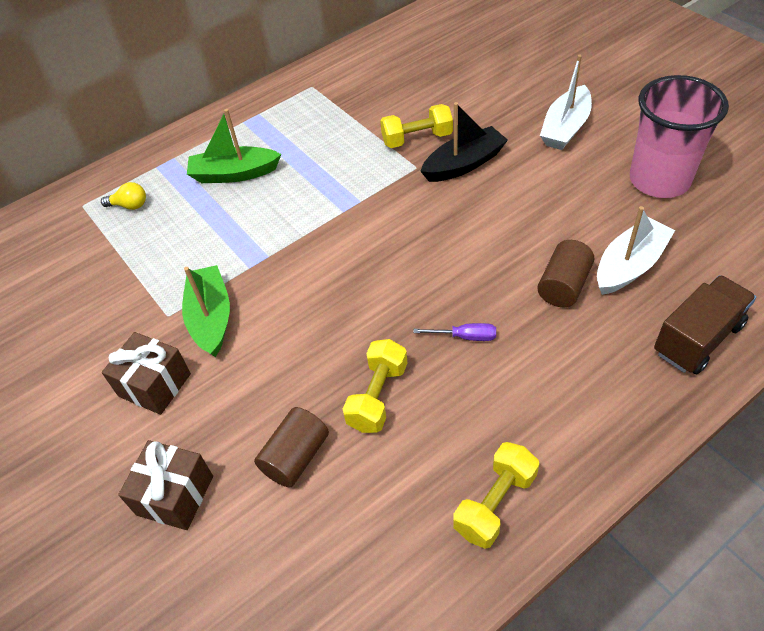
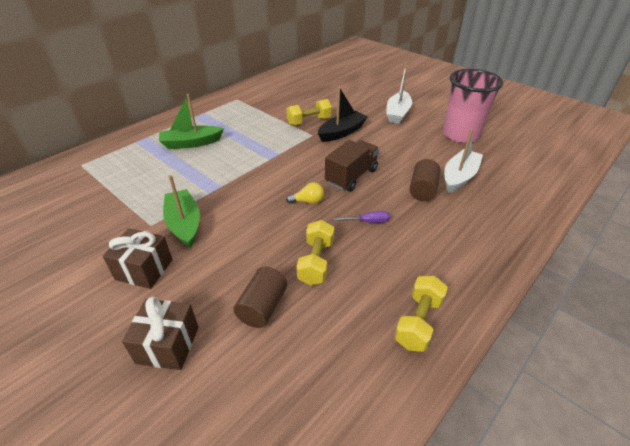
camera: 15 degrees left, 10 degrees down
yellow light bulb [101,182,146,210] -> yellow light bulb moved to [286,182,324,204]
brown truck [654,275,756,375] -> brown truck moved to [325,140,379,192]

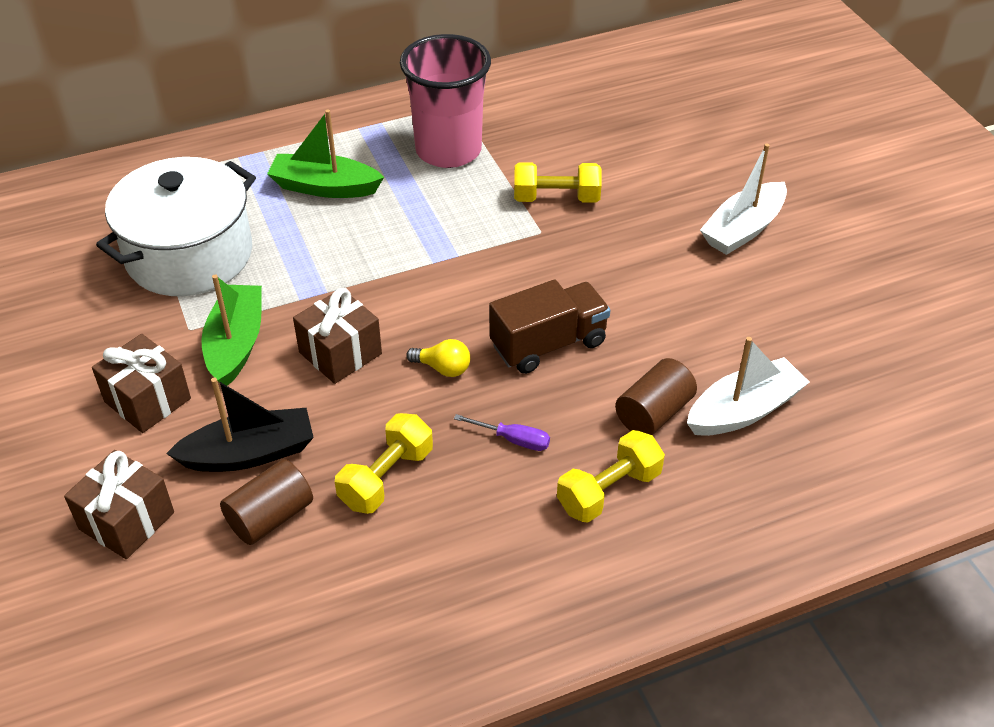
camera: 25 degrees right, 5 degrees up
black boat [318,87,368,142] -> black boat moved to [166,378,314,472]
yellow dumbbell [394,276,448,352] -> yellow dumbbell moved to [557,430,665,523]
pink cup [443,69,503,143] -> pink cup moved to [400,34,491,168]
none -> white pot [96,157,256,296]
none -> brown gift [293,288,382,384]

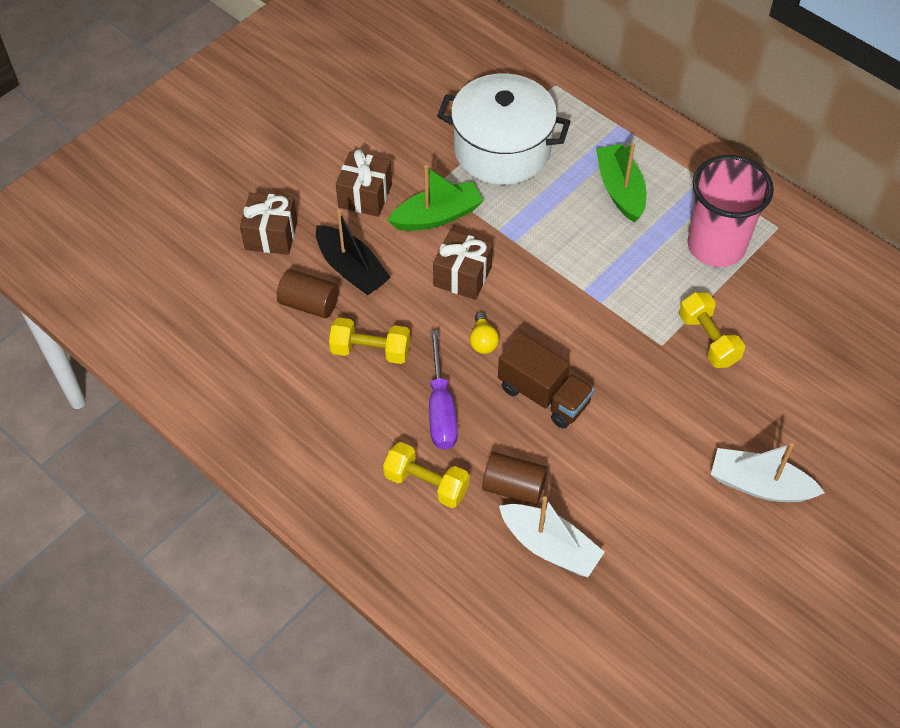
camera: 65 degrees right, 10 degrees up
purple screwdriver [454,414,550,451] -> purple screwdriver [429,330,458,450], size x1.79

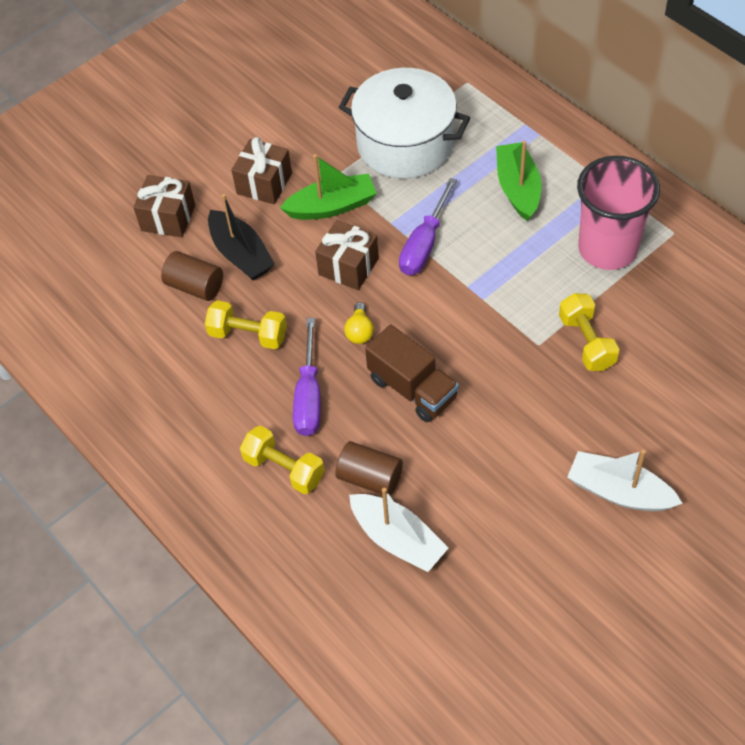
camera: 10 degrees right, 0 degrees up
none -> purple screwdriver [399,178,457,275]

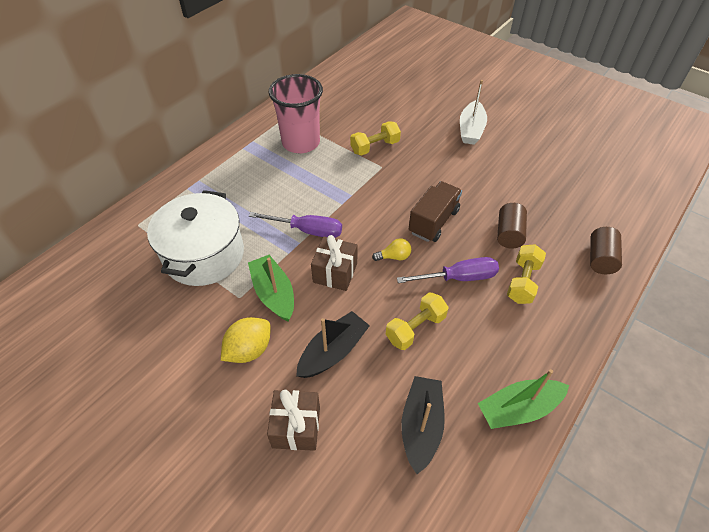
camera: 105 degrees left, 5 degrees down
brown cylinder [161,251,223,301] -> brown cylinder moved to [590,227,622,274]
yellow dumbbell [205,300,287,349] -> yellow dumbbell turned 45 degrees clockwise [386,293,449,350]
brown gift [232,137,292,204] -> yellow lemon [221,317,271,363]
white boat [349,488,448,572] -> none
green boat [496,141,541,221] -> green boat moved to [478,369,569,429]
none -> black boat [401,376,445,474]

